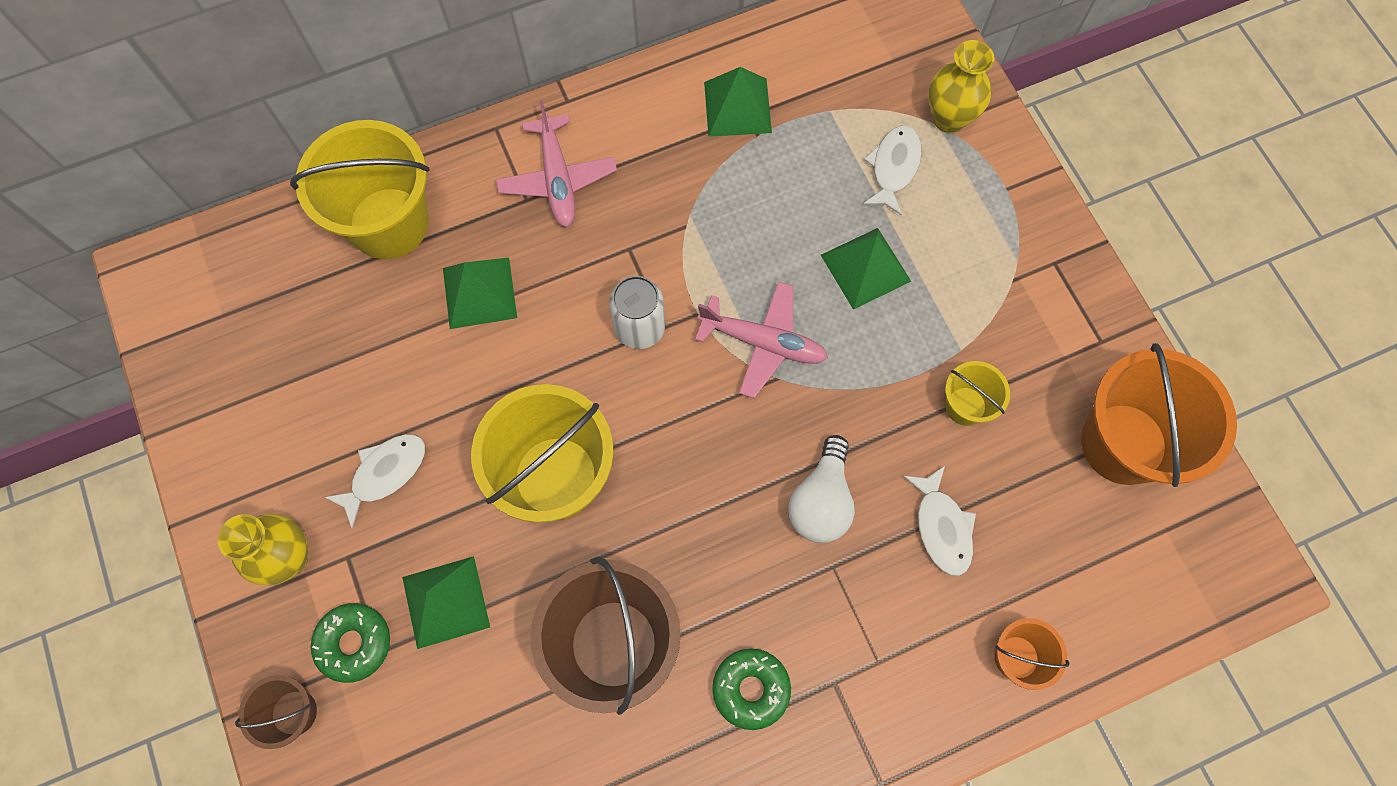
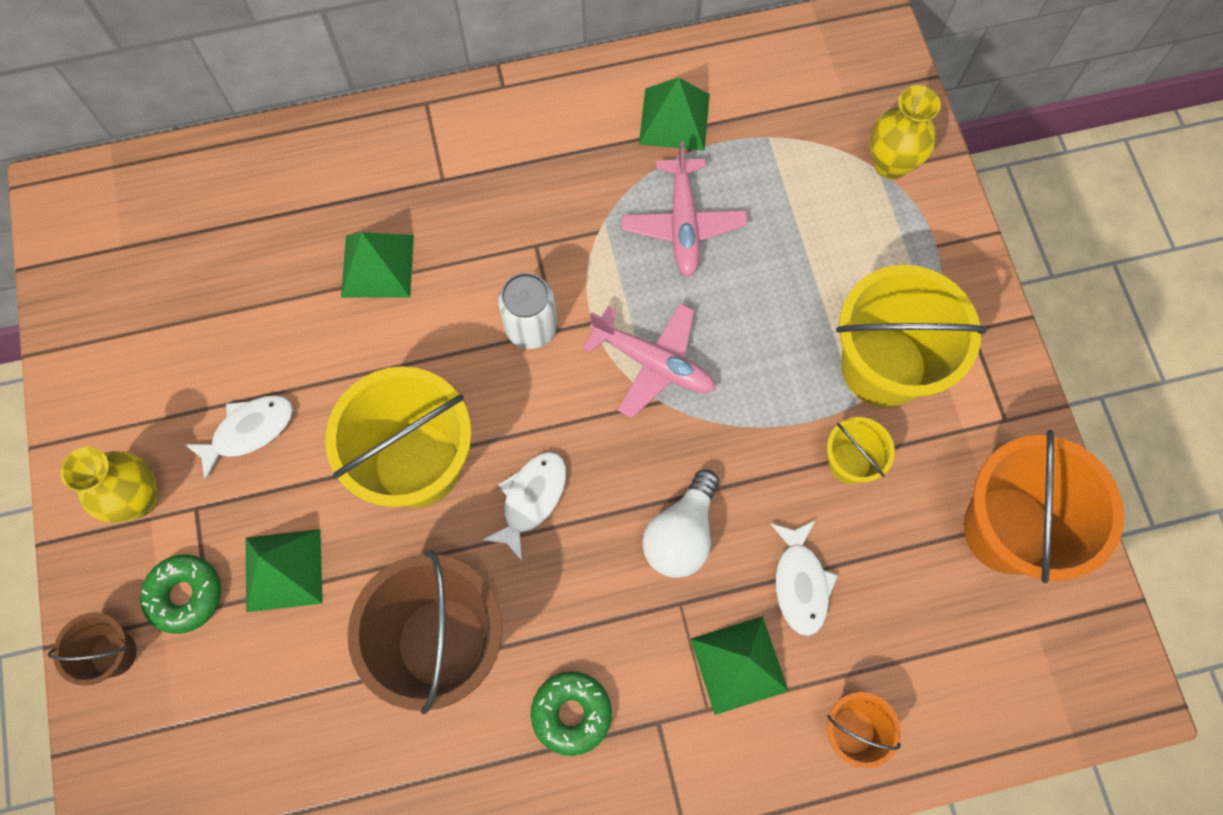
camera: 10 degrees right, 0 degrees up
yellow bucket [290,120,429,259] -> yellow bucket moved to [836,265,987,407]
pink plane [496,100,617,227] -> pink plane moved to [621,141,748,277]
green pyramid [821,228,912,310] -> green pyramid moved to [690,616,788,715]
white fish [863,126,922,216] -> white fish moved to [482,452,566,561]

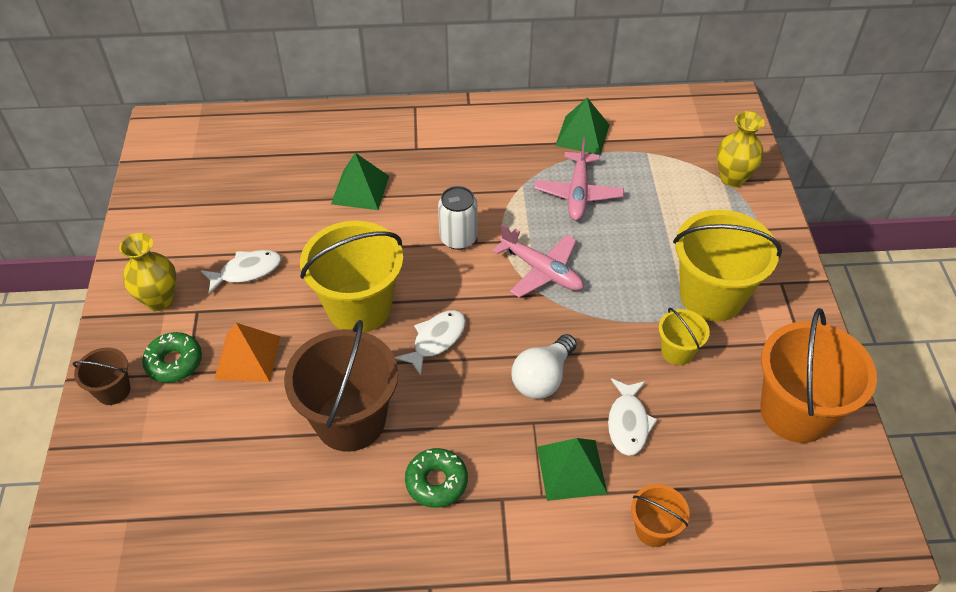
camera: 10 degrees right, 20 degrees down
green pyramid [246,529,323,612] -> orange pyramid [214,323,281,382]

